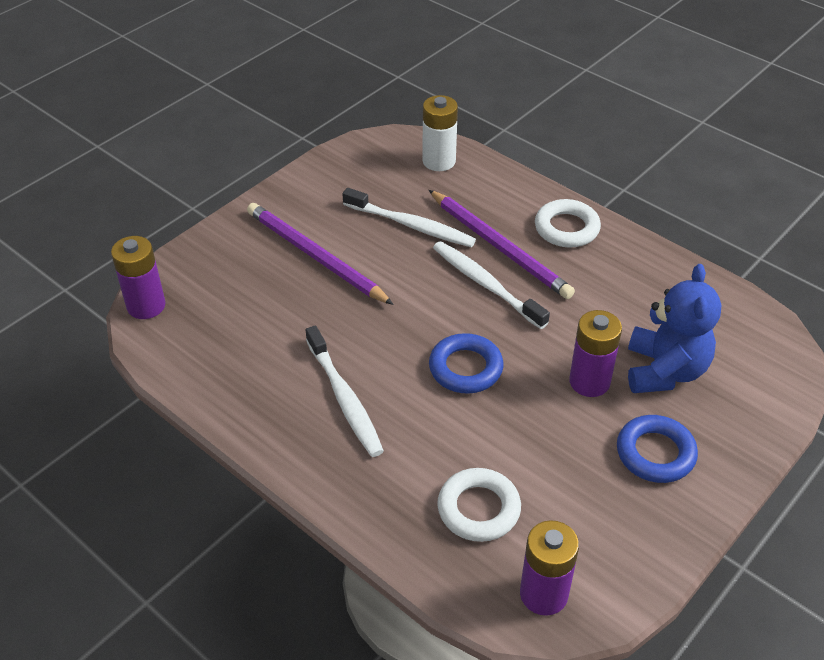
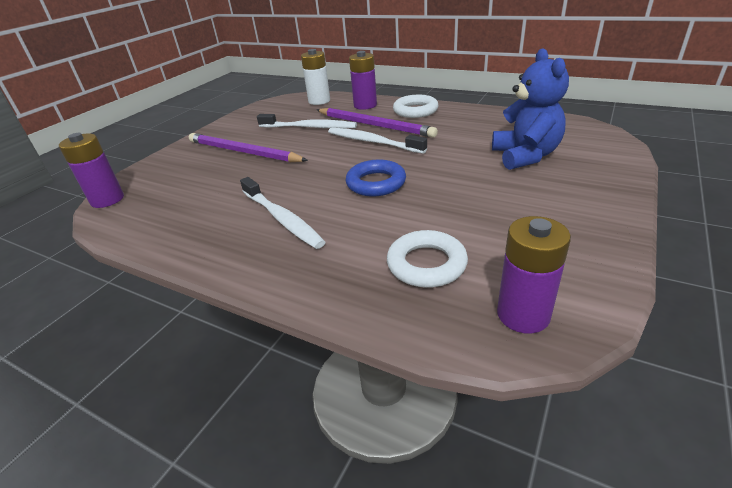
camera: 10 degrees left, 10 degrees down
purple battery [569,310,622,397] -> purple battery moved to [349,51,377,110]
blue ring [617,415,698,483] -> none

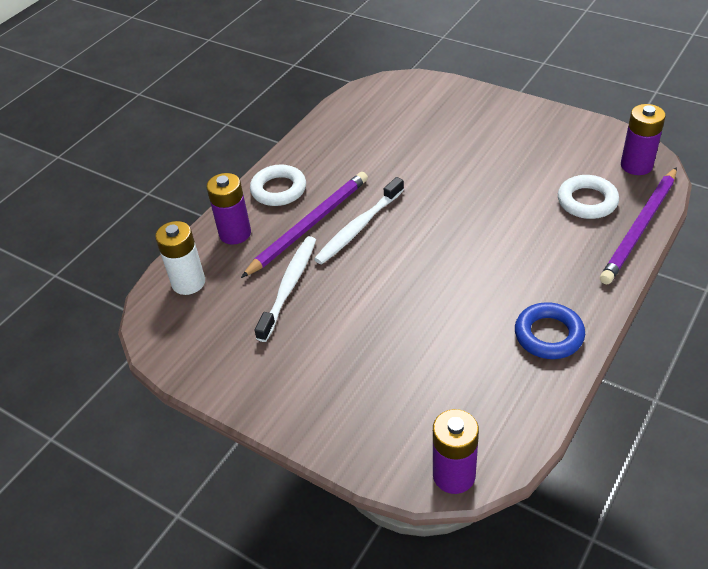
camera: 85 degrees left, 10 degrees up
purple pencil [189,133,308,162] -> purple pencil moved to [600,167,677,284]
white toothbrush [240,177,326,249] -> none
blue ring [345,159,406,197] -> blue ring moved to [515,302,585,359]
blue teddy bear [492,48,569,170] -> none

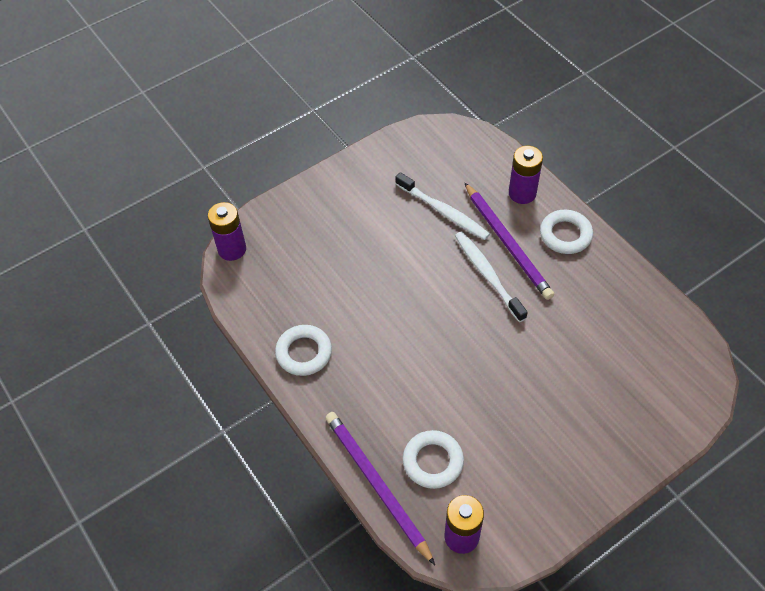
camera: 110 degrees right, 10 degrees up
white battery [155,221,205,295] -> none
blue ring [515,302,585,359] -> white ring [275,325,332,376]

